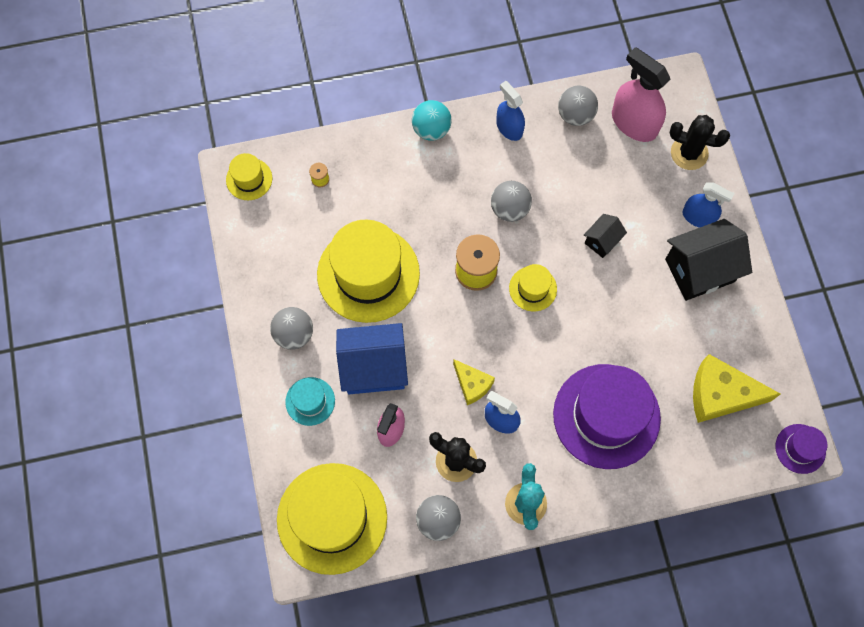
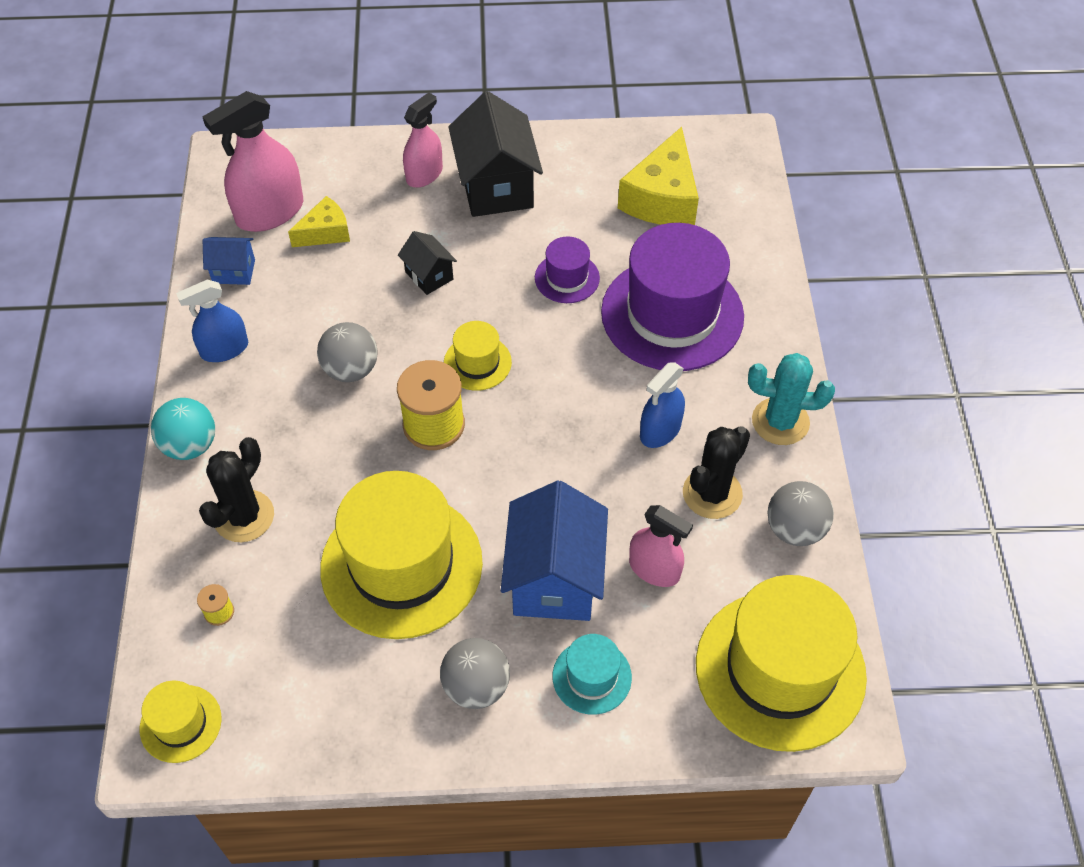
camera: 80 degrees left, 15 degrees down
yellow cheese [453,359,495,405] -> yellow cheese moved to [288,196,350,247]
grey ball [558,86,598,126] -> blue house [203,237,255,285]
black cactus [670,115,730,170] -> black cactus moved to [199,437,274,542]
blue spray bottle [682,183,734,228] -> pink spray bottle [403,92,443,188]
purple hat [775,424,827,474] -> purple hat moved to [535,237,600,303]

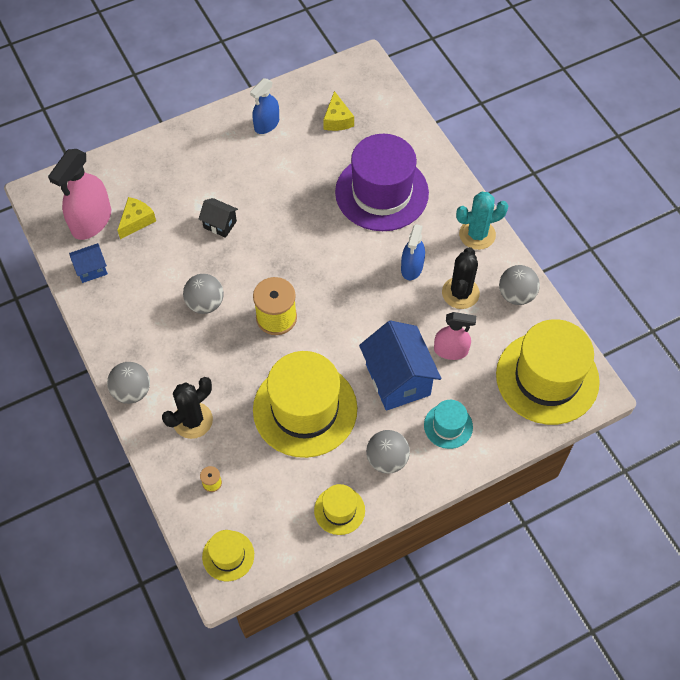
camera: 25 degrees left, 5 degrees up
turquoise ball [151,398,215,460] -> grey ball [107,362,150,404]
blue spray bottle [176,280,248,362] -> blue spray bottle moved to [250,78,279,134]
black cactus [199,437,274,542] -> black cactus turned 45 degrees clockwise [162,377,213,439]
pink spray bottle [403,92,443,188] -> none
yellow hat [444,321,512,391] -> yellow hat moved to [314,484,365,535]
black house [448,91,543,217] -> none
purple hat [535,237,600,303] -> none
yellow cheese [618,127,699,225] -> yellow cheese [323,91,354,131], size x0.58

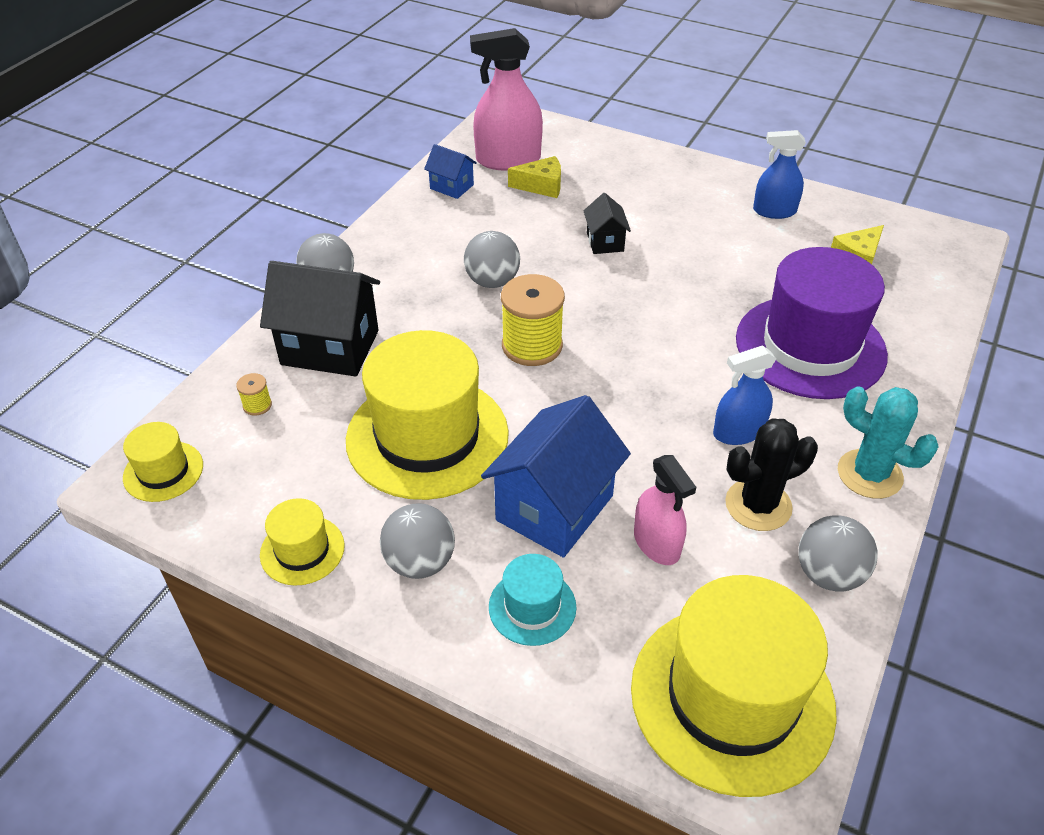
camera: 55 degrees right, 15 degrees down
black cactus [162,377,213,439] -> black house [260,261,380,377]

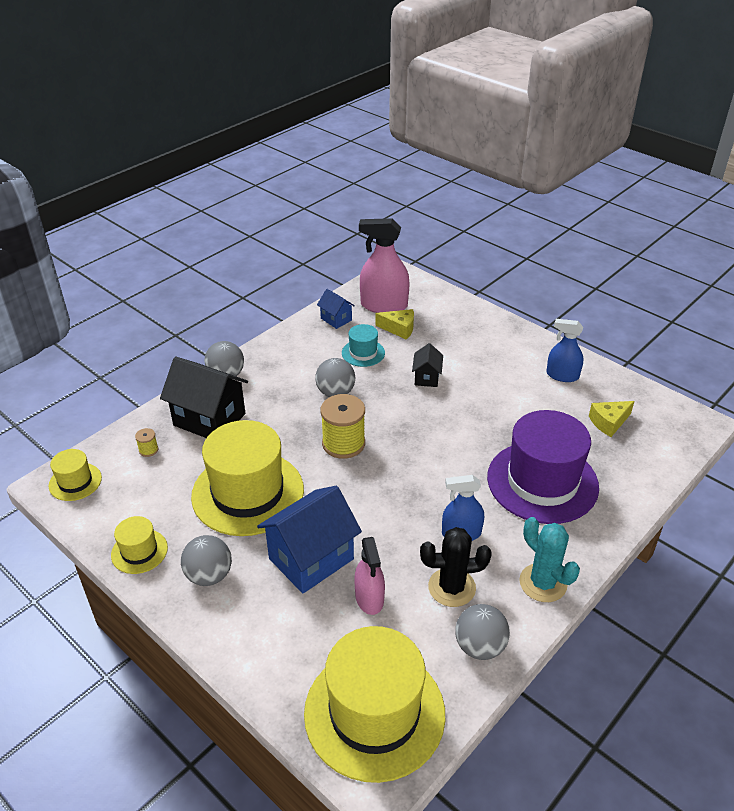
camera: 15 degrees right, 5 degrees down
turquoise hat [489,554,576,646] -> turquoise hat moved to [342,324,385,367]

